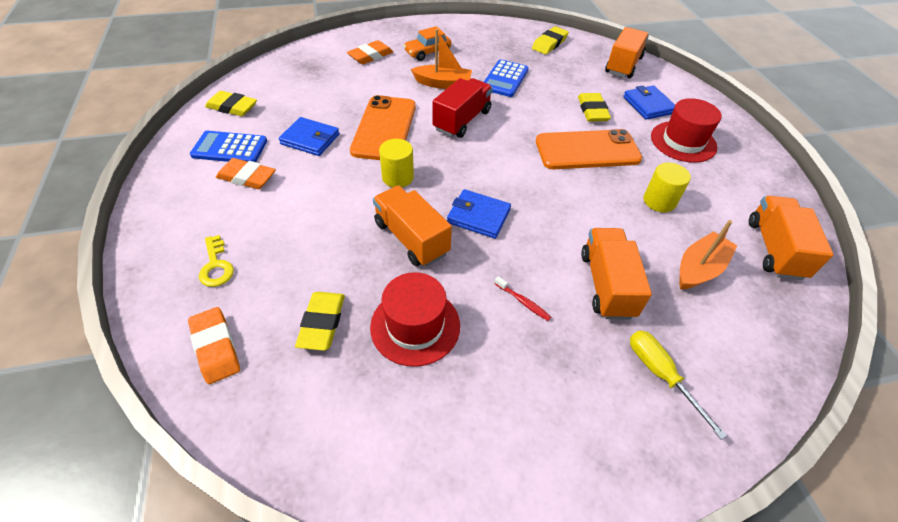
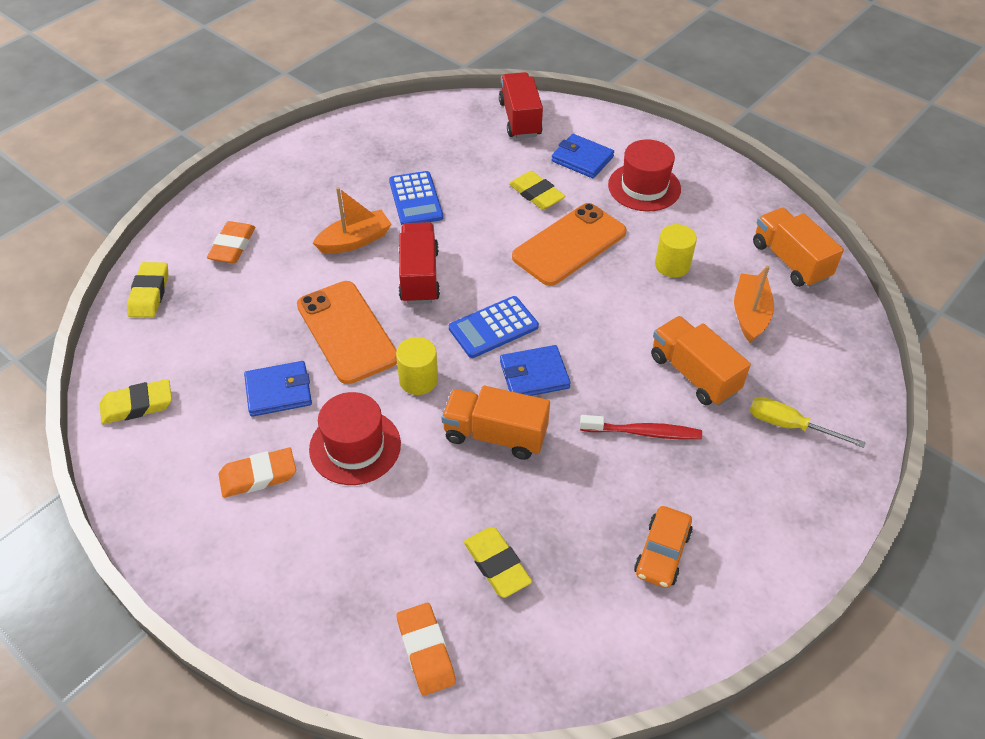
camera: 35 degrees left, 0 degrees up
orange eraser [188,307,240,384] -> orange eraser turned 45 degrees clockwise [397,603,456,696]
blue calculator [190,131,267,162] -> blue calculator moved to [449,296,539,358]
yellow key [199,235,234,287] -> none
red hat [370,272,460,367] -> red hat moved to [309,392,401,485]
orange car [403,26,452,61] -> orange car moved to [634,506,693,588]
red toothbrush [494,276,551,321] -> red toothbrush [580,415,702,440], size x1.72
yellow eraser [532,26,569,54] -> yellow eraser moved to [127,262,168,318]
orange truck [605,27,649,78] -> red truck [499,72,543,139]

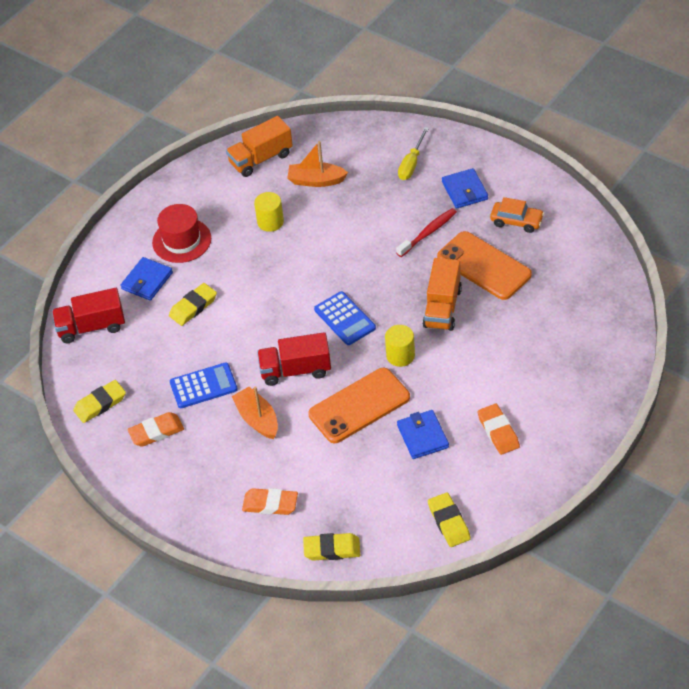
camera: 90 degrees left, 0 degrees up
red hat [309,392,401,485] -> none
orange eraser [397,603,456,696] -> orange eraser moved to [127,412,184,447]
yellow eraser [464,527,532,598] -> yellow eraser moved to [73,380,126,423]
blue wallet [500,345,571,396] -> blue wallet moved to [442,168,488,209]
orange phone [512,203,627,286] -> orange phone moved to [437,231,532,300]
red toothbrush [580,415,702,440] -> red toothbrush turned 45 degrees clockwise [396,208,457,257]
orange truck [651,316,751,406] -> none

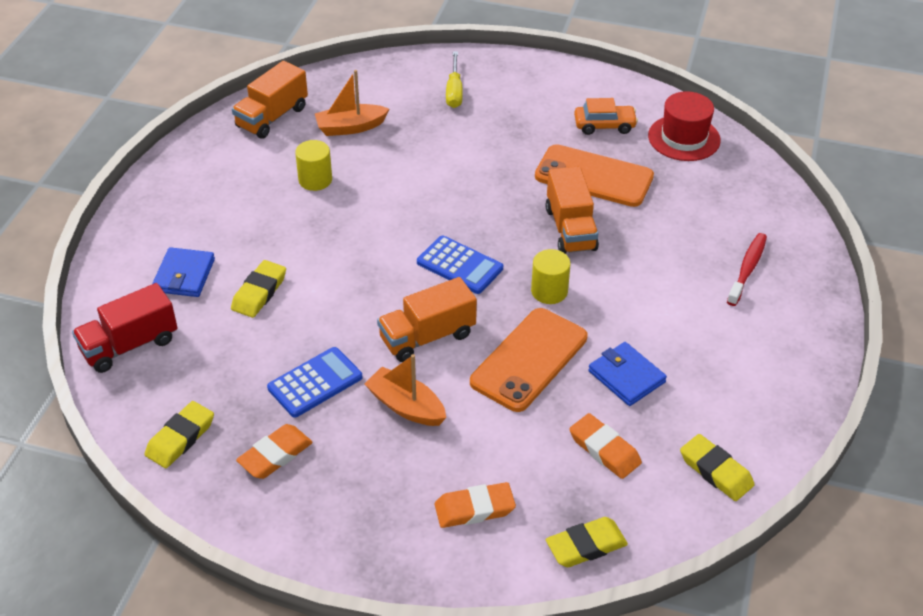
camera: 25 degrees left, 5 degrees down
red hat [152,204,211,263] -> red hat moved to [648,91,721,161]
red truck [257,332,331,386] -> orange truck [377,277,477,362]
red toothbrush [396,208,457,257] -> red toothbrush moved to [727,233,767,306]
blue wallet [442,168,488,209] -> none
orange eraser [477,404,520,455] -> orange eraser moved to [569,413,642,479]

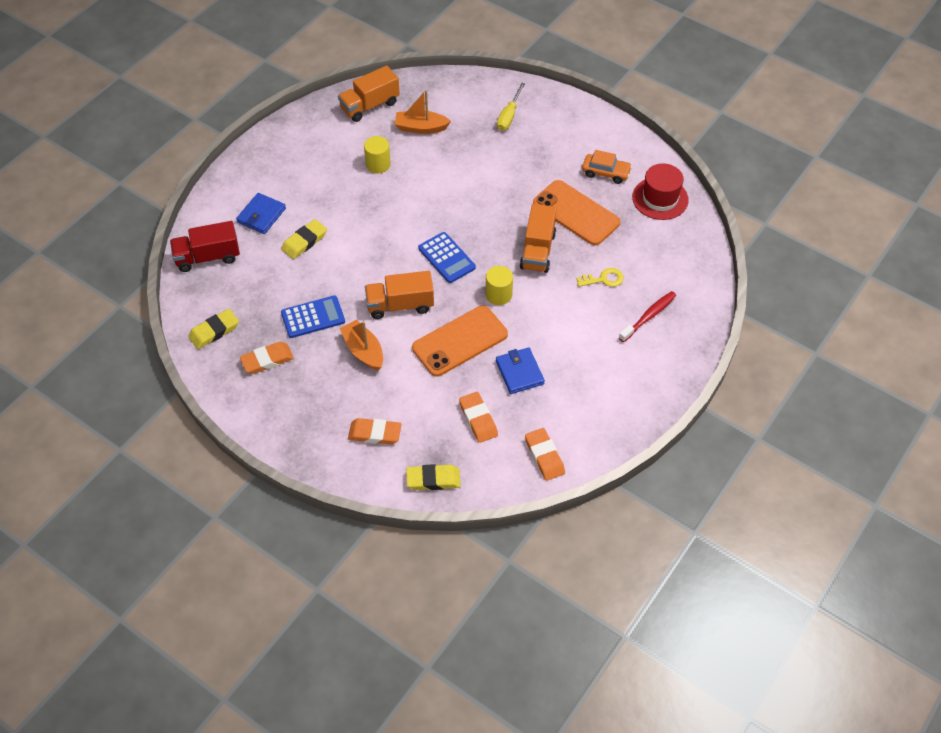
camera: 20 degrees right, 10 degrees up
yellow eraser [680,434,755,501] -> orange eraser [525,428,565,481]
none -> yellow key [577,268,624,287]

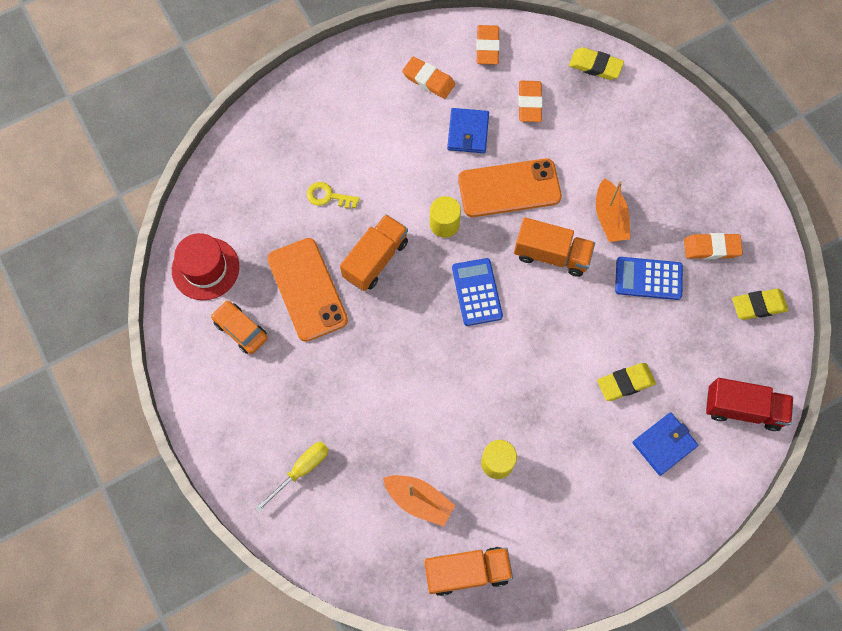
camera: 155 degrees left, 15 degrees up
orange eraser [348,418,402,444] -> orange eraser moved to [402,56,455,99]
red toothbrush [619,291,676,342] -> none

